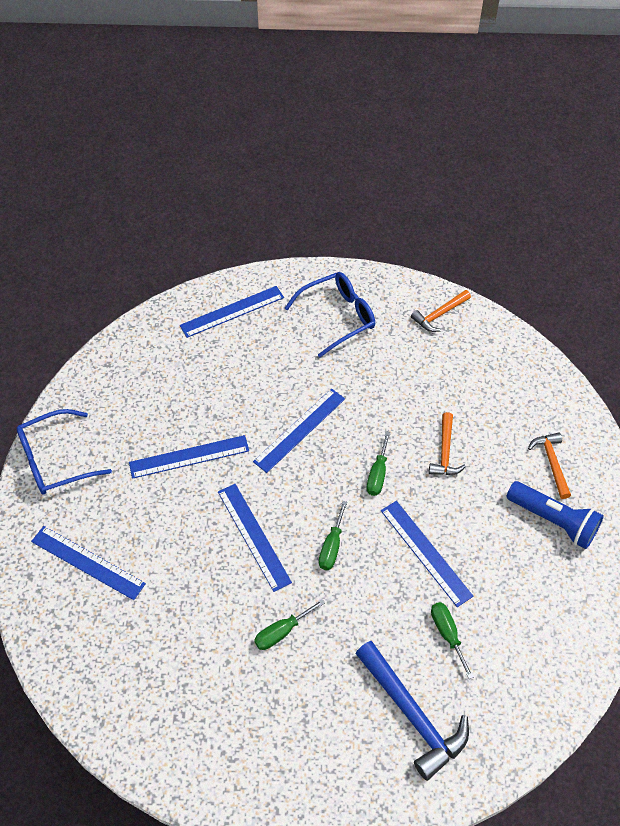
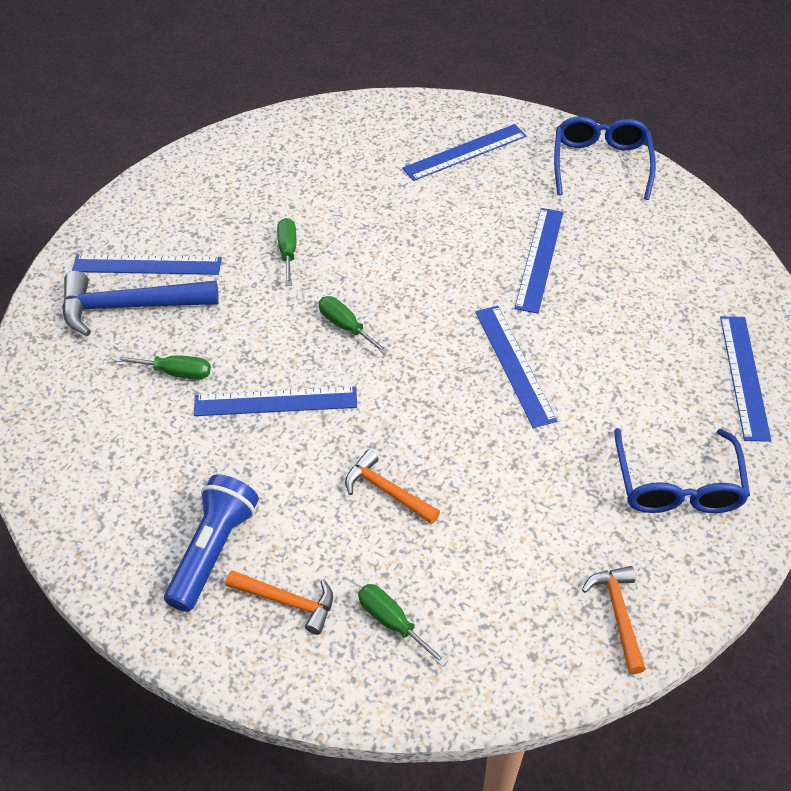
camera: 120 degrees right, 5 degrees down
blue ruler [218,484,292,592] -> blue ruler moved to [72,254,222,275]
green screwdriver [367,431,391,496] -> green screwdriver moved to [358,584,448,667]
blue flashlight [506,481,604,549] -> blue flashlight turned 135 degrees clockwise [164,474,259,612]

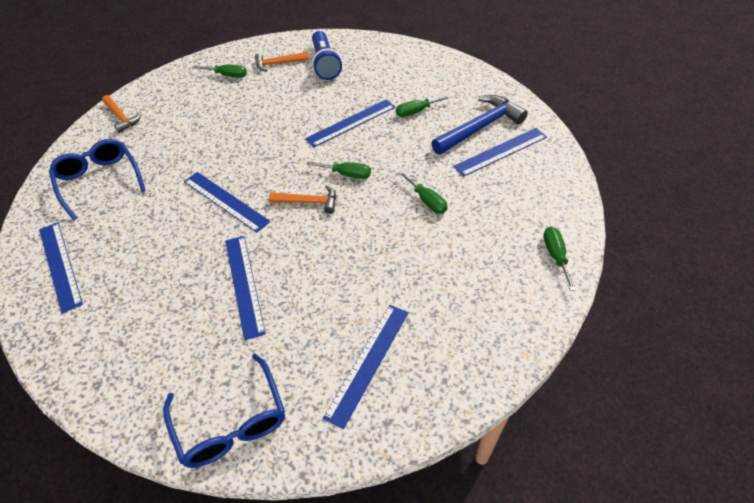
camera: 150 degrees right, 0 degrees up
orange hammer [345,450,440,524] -> orange hammer moved to [269,185,336,214]
none -> green screwdriver [543,227,576,291]

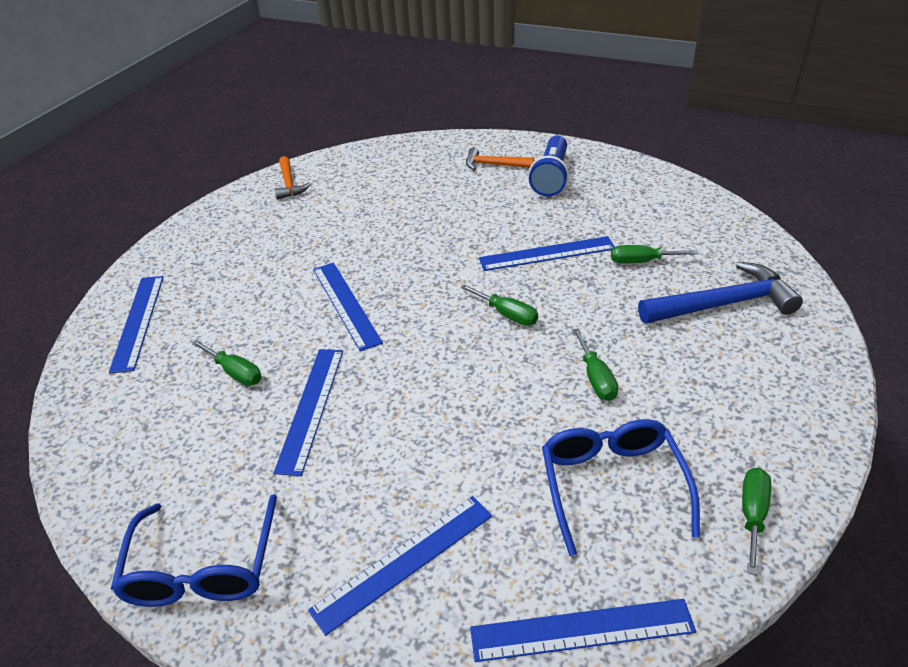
camera: 25 degrees right, 10 degrees down
blue glasses [49,139,146,220] -> blue glasses moved to [542,419,700,556]
green screwdriver [194,65,247,78] -> green screwdriver moved to [192,340,262,386]
orange hammer [269,185,336,214] -> none
blue ruler [453,128,547,177] -> blue ruler moved to [470,599,696,662]

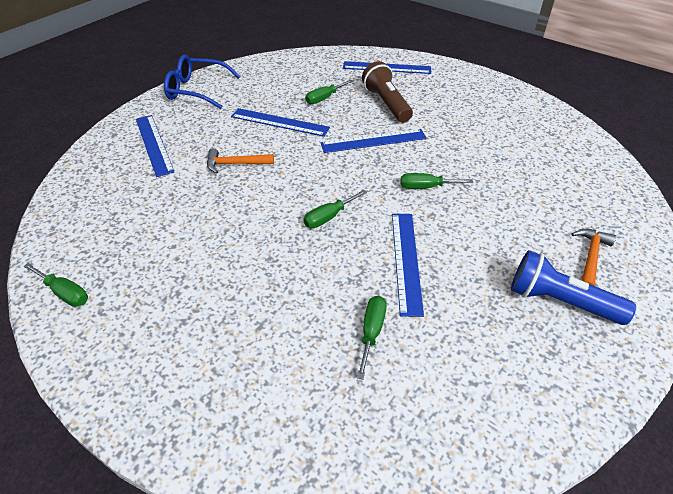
camera: 100 degrees right, 5 degrees up
orange hammer [274,156,310,200] -> orange hammer moved to [207,148,274,173]
blue ruler [470,599,696,662] -> none
blue glasses [542,419,700,556] -> none
green screwdriver [572,328,618,401] -> green screwdriver moved to [400,173,473,189]
blue hammer [638,262,803,324] -> none
none -> brown flashlight [362,61,413,123]

